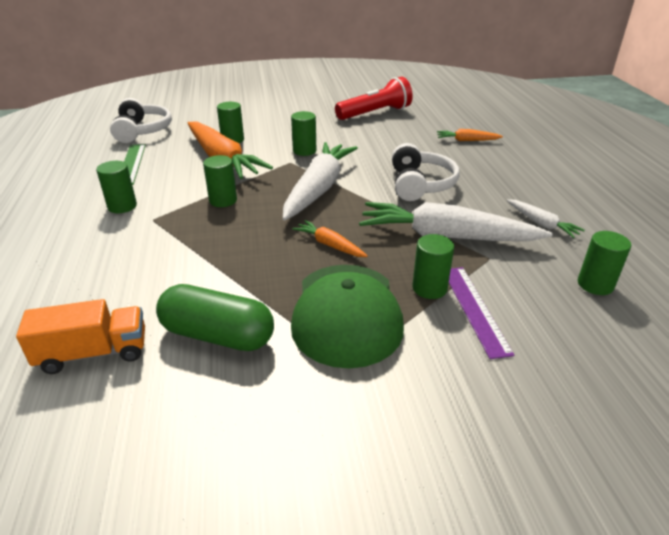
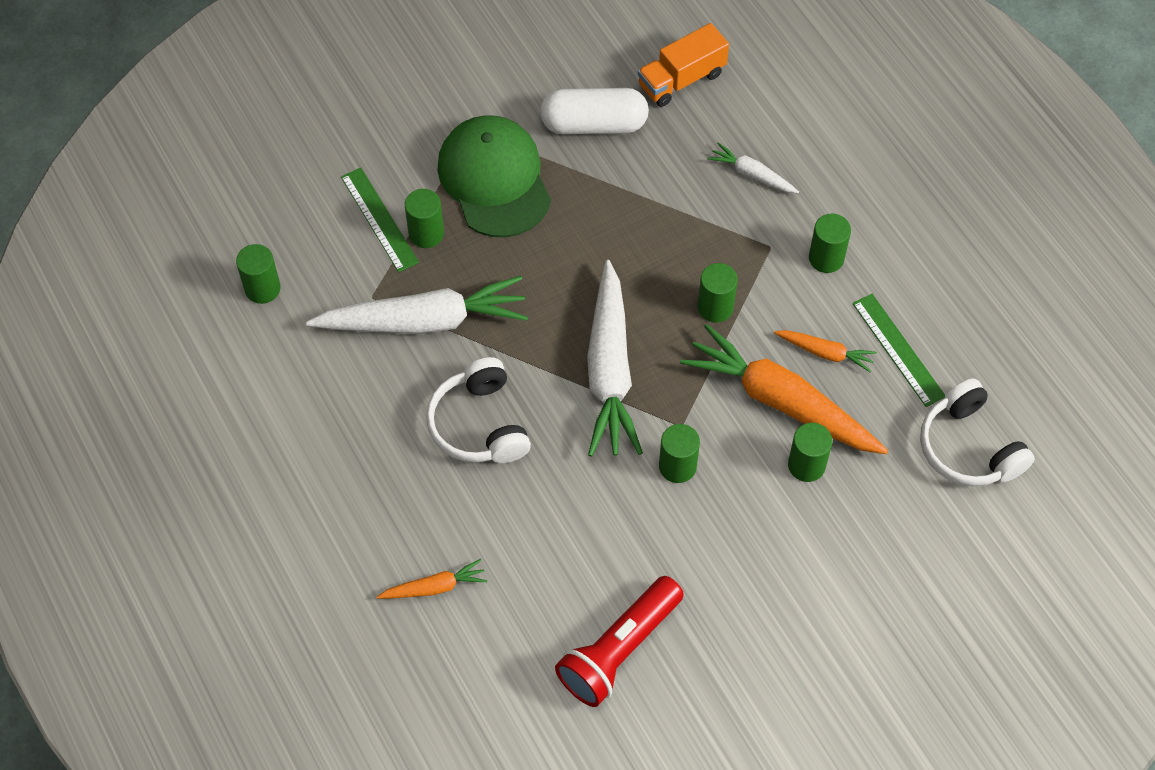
camera: 160 degrees right, 25 degrees up
green capsule [156,284,274,351] -> white capsule [540,88,649,134]
orange carrot [292,220,368,257] -> orange carrot moved to [774,330,877,372]
purple ruler [449,267,515,359] -> green ruler [341,168,419,272]
white carrot [507,199,585,238] -> white carrot moved to [707,142,799,193]

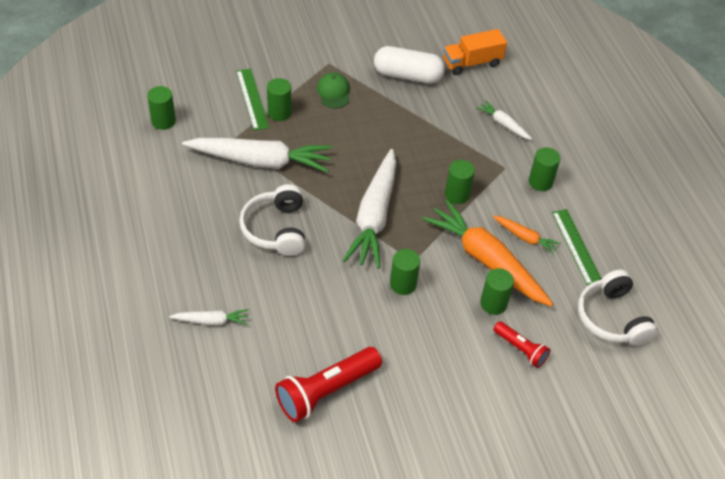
camera: 10 degrees right, 10 degrees down
orange carrot [377,559,487,599] -> white carrot [169,309,249,325]
green cap [437,115,551,238] -> green cap [317,73,350,109], size x0.48
none -> red flashlight [493,321,550,368]

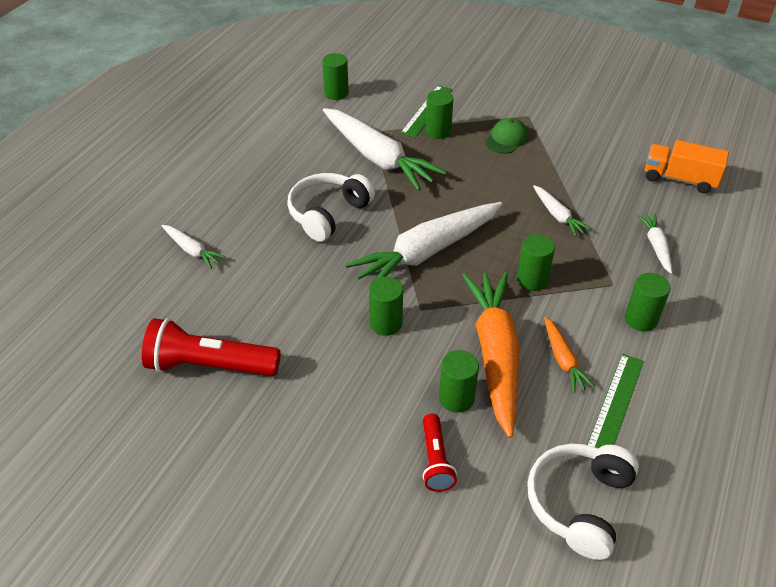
camera: 45 degrees right, 5 degrees down
white capsule [374,46,445,84] -> none
none -> white carrot [533,185,591,237]

